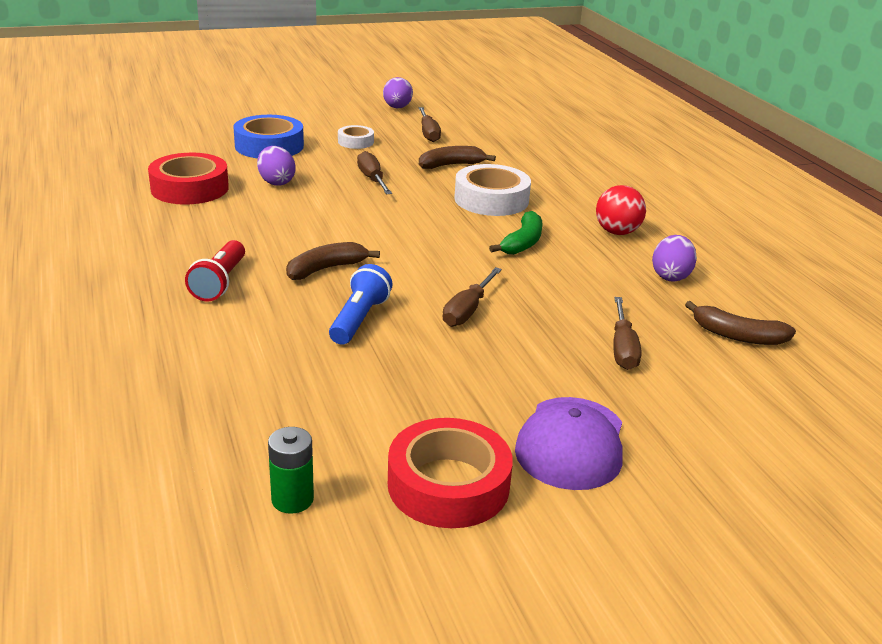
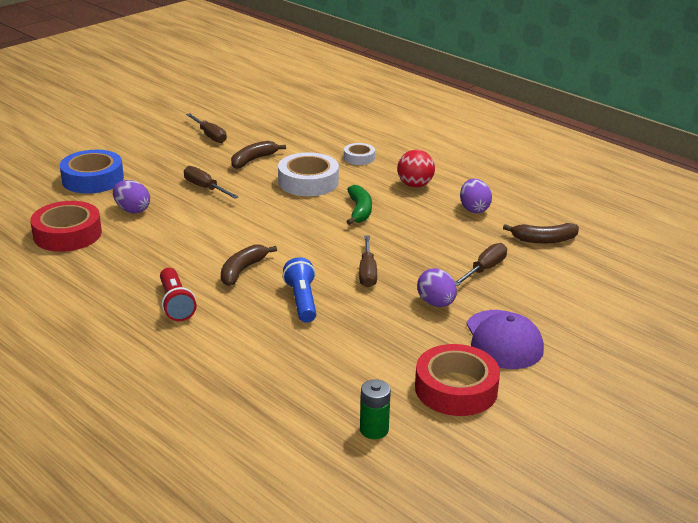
camera: 25 degrees left, 0 degrees up
white tape [338,125,374,149] -> white tape moved to [344,143,375,165]
purple egg [383,77,413,108] -> purple egg moved to [417,268,457,307]
brown screwdriver [613,297,642,370] -> brown screwdriver turned 120 degrees counterclockwise [455,243,507,286]

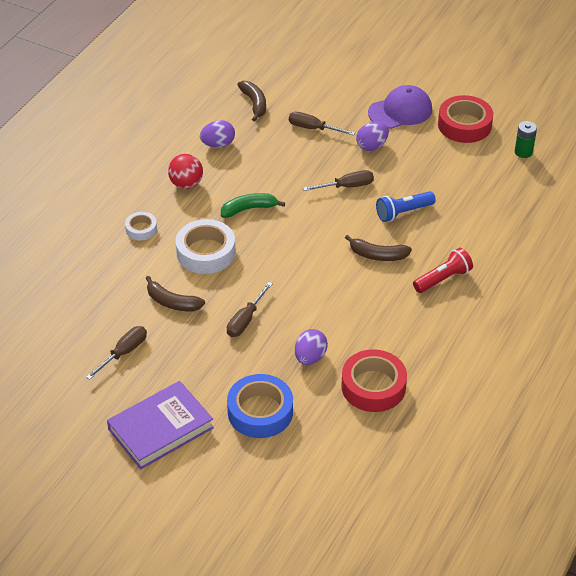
camera: 105 degrees left, 15 degrees up
none -> purple book [107,381,214,469]

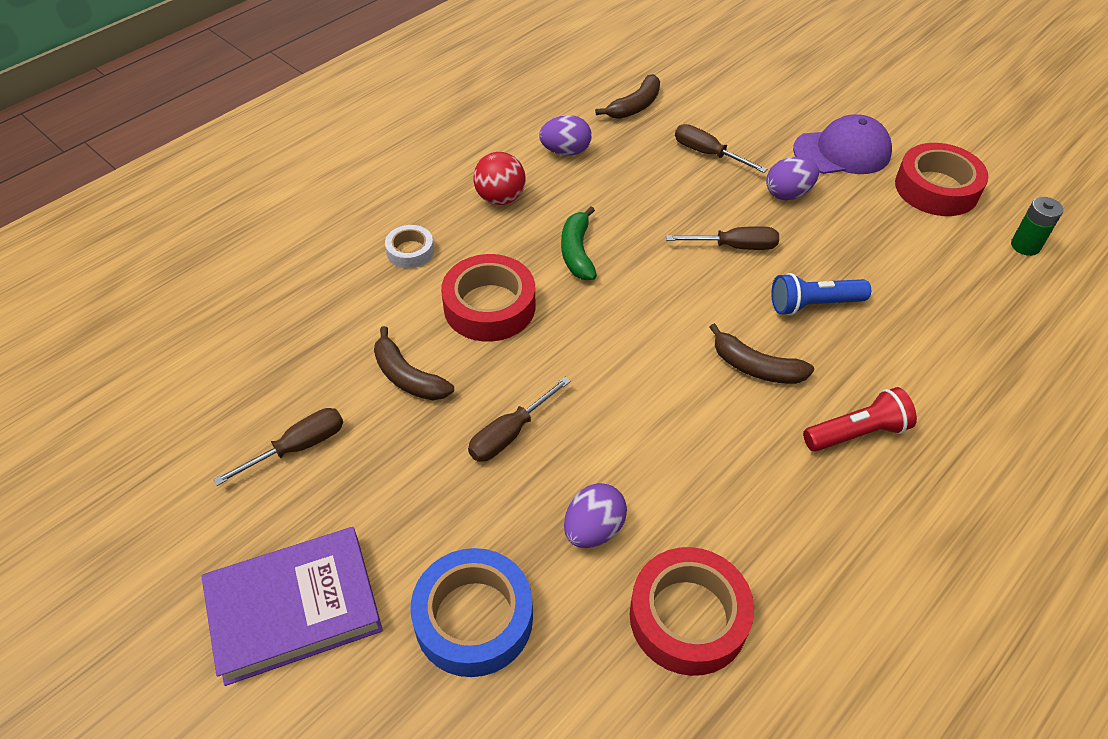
camera: 15 degrees right, 5 degrees up
white tape [176,219,236,274] -> red tape [441,254,535,342]
green banana [221,193,285,218] -> green banana turned 90 degrees counterclockwise [561,207,597,280]
brown banana [237,81,266,121] -> brown banana turned 45 degrees clockwise [595,74,660,119]

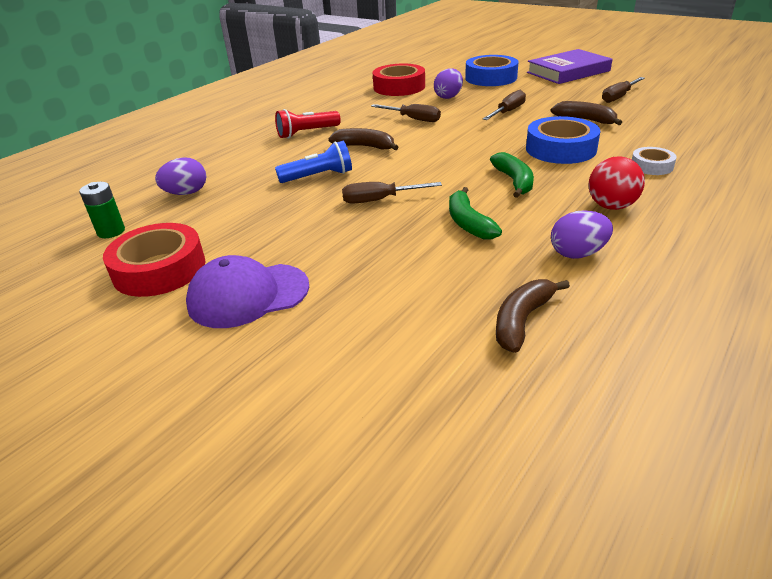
camera: 175 degrees right, 15 degrees down
red tape [441,254,535,342] -> blue tape [526,116,600,164]
brown screwdriver [675,124,767,173] -> brown screwdriver moved to [371,104,441,122]
purple egg [766,157,819,200] -> purple egg moved to [155,157,206,195]
none -> green banana [449,187,502,239]

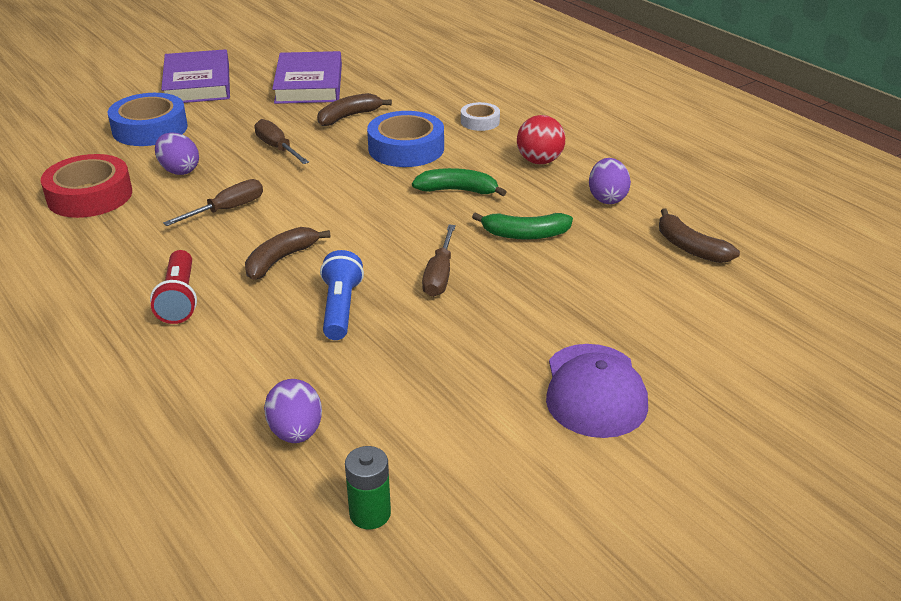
camera: 75 degrees left, 0 degrees up
red tape [103,223,205,297] -> none
brown screwdriver [602,77,645,103] -> purple book [272,51,342,104]

